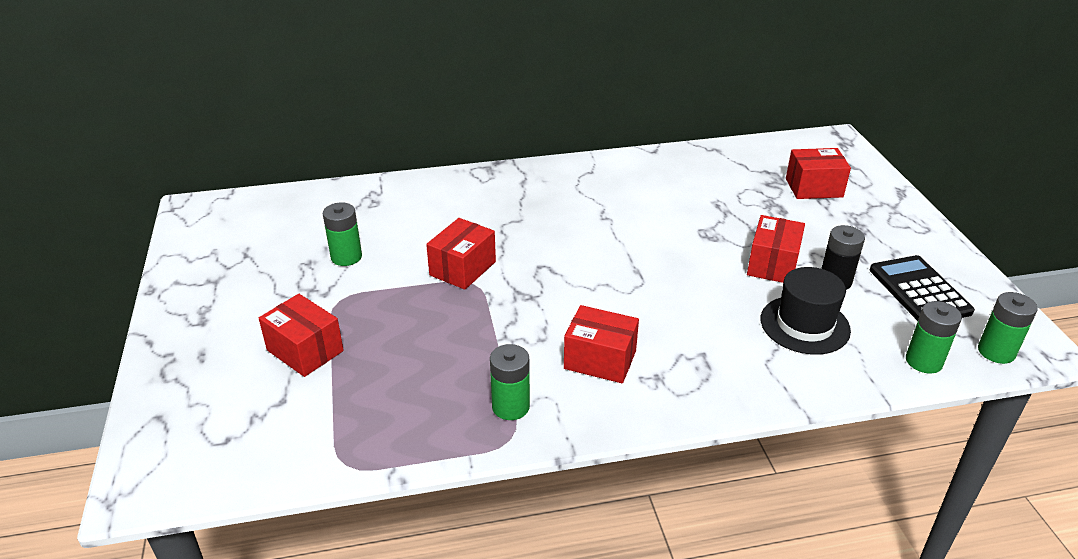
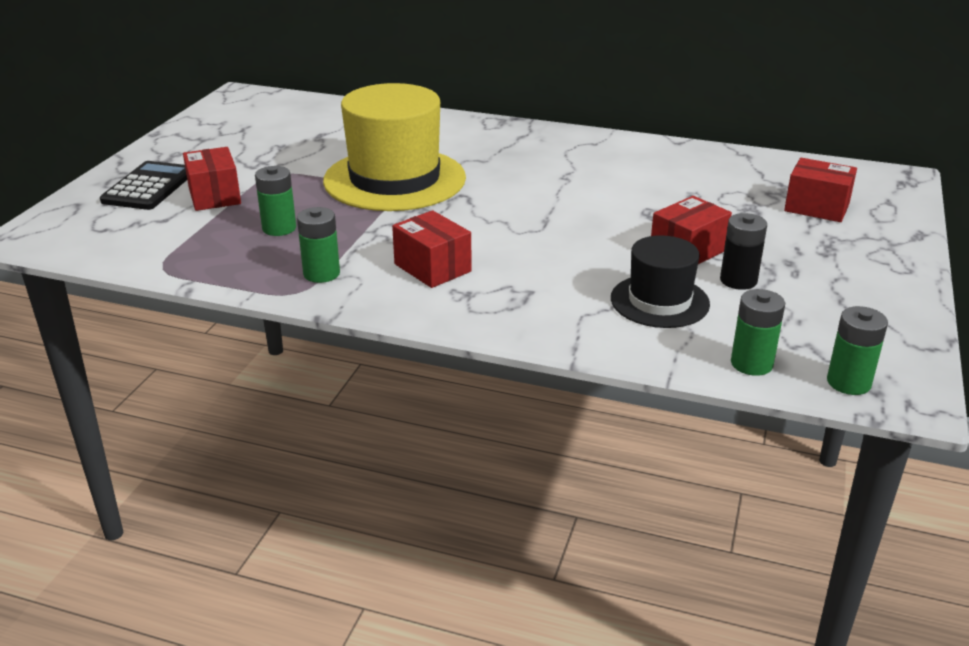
camera: 30 degrees right, 5 degrees down
green battery [323,202,362,266] -> green battery moved to [255,166,296,236]
red box [426,218,496,290] -> yellow hat [323,83,466,211]
black calculator [870,255,975,321] -> black calculator moved to [100,161,187,210]

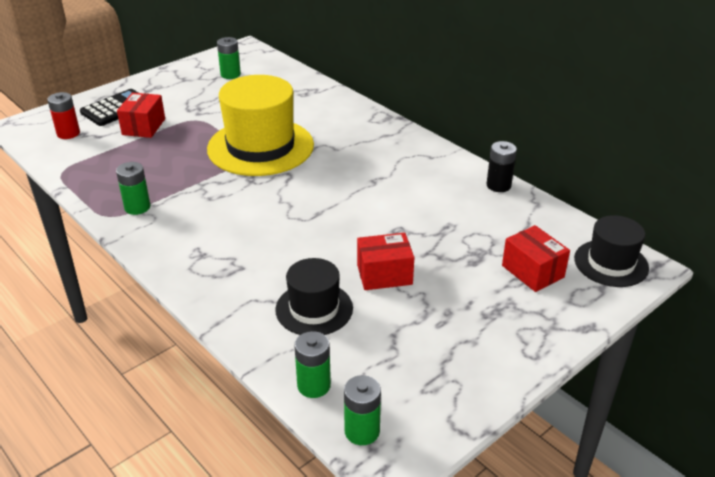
camera: 30 degrees right, 5 degrees up
green battery [255,166,296,236] -> green battery moved to [217,37,241,79]
red box [392,210,472,288] -> none
black battery [720,213,767,290] -> black battery moved to [487,141,517,192]
none -> red battery [47,92,80,139]
none -> black hat [574,215,649,287]

